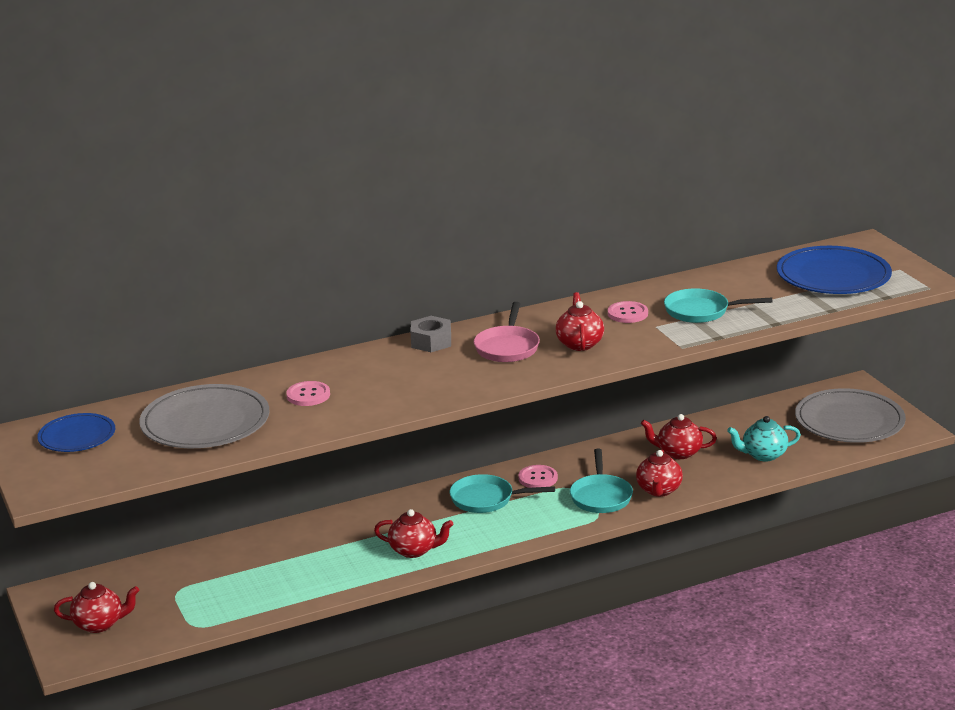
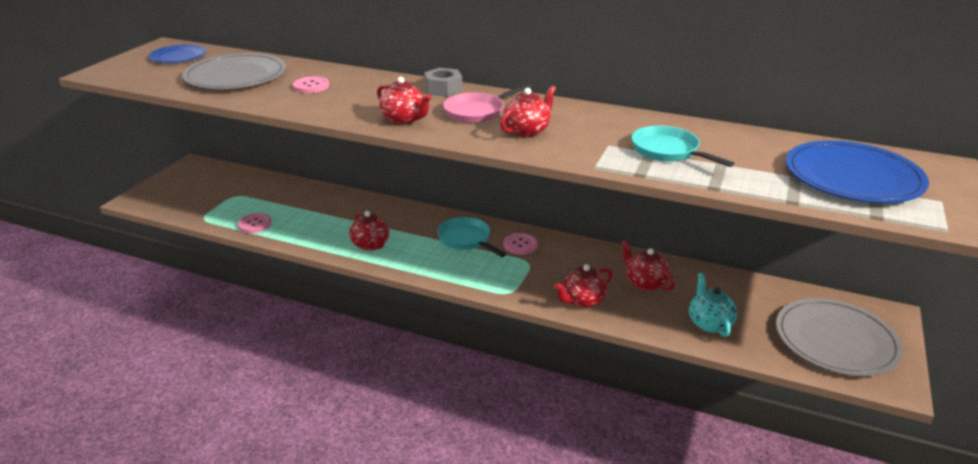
camera: 45 degrees right, 5 degrees up
red teapot [54,582,139,633] -> red teapot moved to [377,77,432,125]
turquoise pan [570,448,633,513] -> none
pink button [608,301,648,323] -> pink button moved to [238,213,272,233]
turquoise teapot [727,416,801,461] -> turquoise teapot turned 45 degrees clockwise [689,273,737,337]

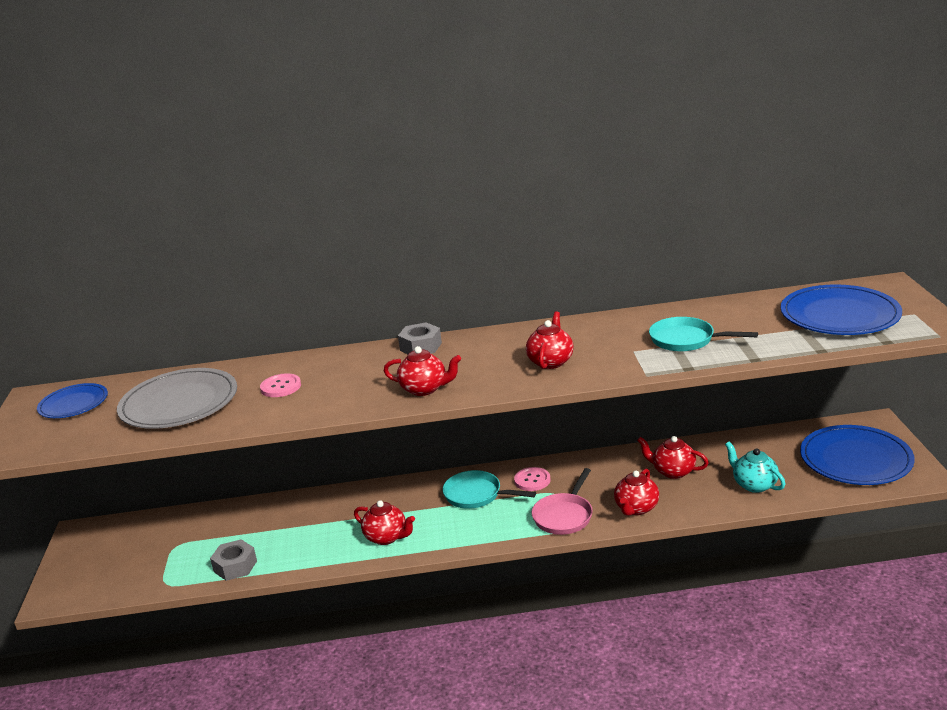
camera: 25 degrees left, 5 degrees down
pink button [238,213,272,233] -> grey nut [210,539,257,581]
pink pan [443,84,532,123] -> pink pan moved to [532,468,593,535]
grey plate [776,298,903,376] -> blue plate [800,425,915,485]

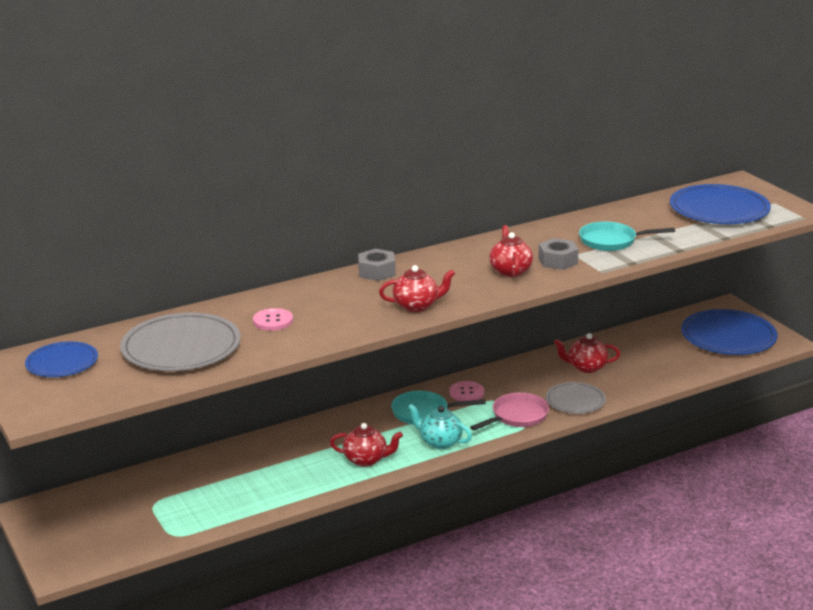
camera: 25 degrees left, 0 degrees up
grey nut [210,539,257,581] -> grey nut moved to [538,238,579,270]
pink pan [532,468,593,535] -> pink pan turned 135 degrees counterclockwise [470,393,549,431]
red teapot [614,469,659,516] -> grey plate [546,382,606,414]
turquoise teapot [725,442,786,493] -> turquoise teapot moved to [408,404,472,449]

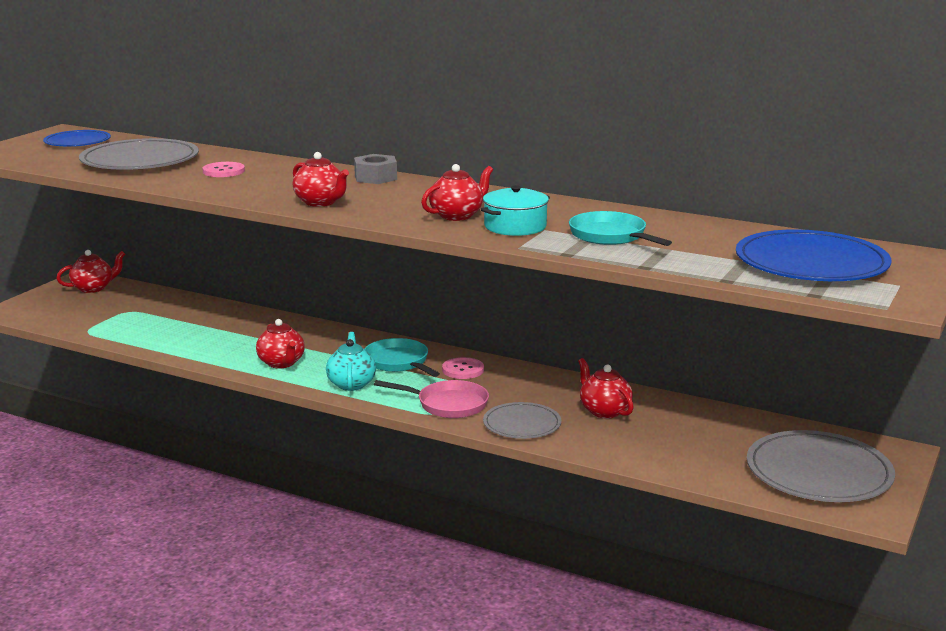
camera: 55 degrees right, 5 degrees down
grey nut [538,238,579,270] -> turquoise pot [481,185,550,236]
blue plate [681,309,777,355] -> grey plate [747,430,895,502]
none -> red teapot [56,250,125,293]

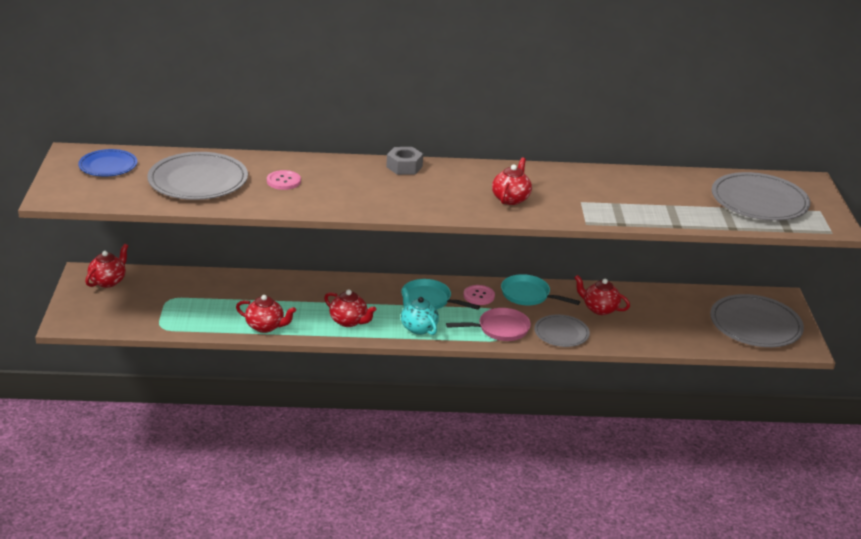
camera: 30 degrees left, 10 degrees up
red teapot [293,152,349,207] -> red teapot moved to [236,295,296,333]
turquoise pot [481,185,550,236] -> none
turquoise pan [569,211,672,246] -> turquoise pan moved to [501,274,580,305]
blue plate [736,229,892,281] -> grey plate [712,172,810,221]

